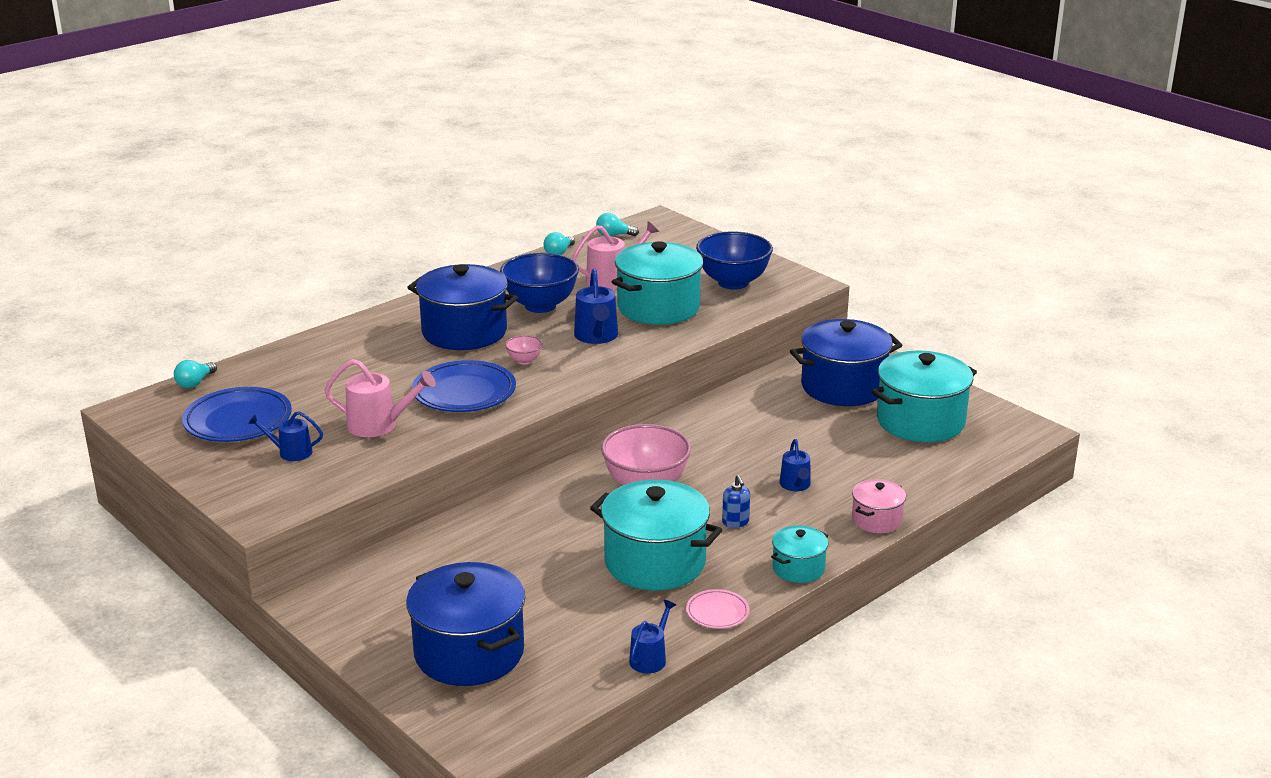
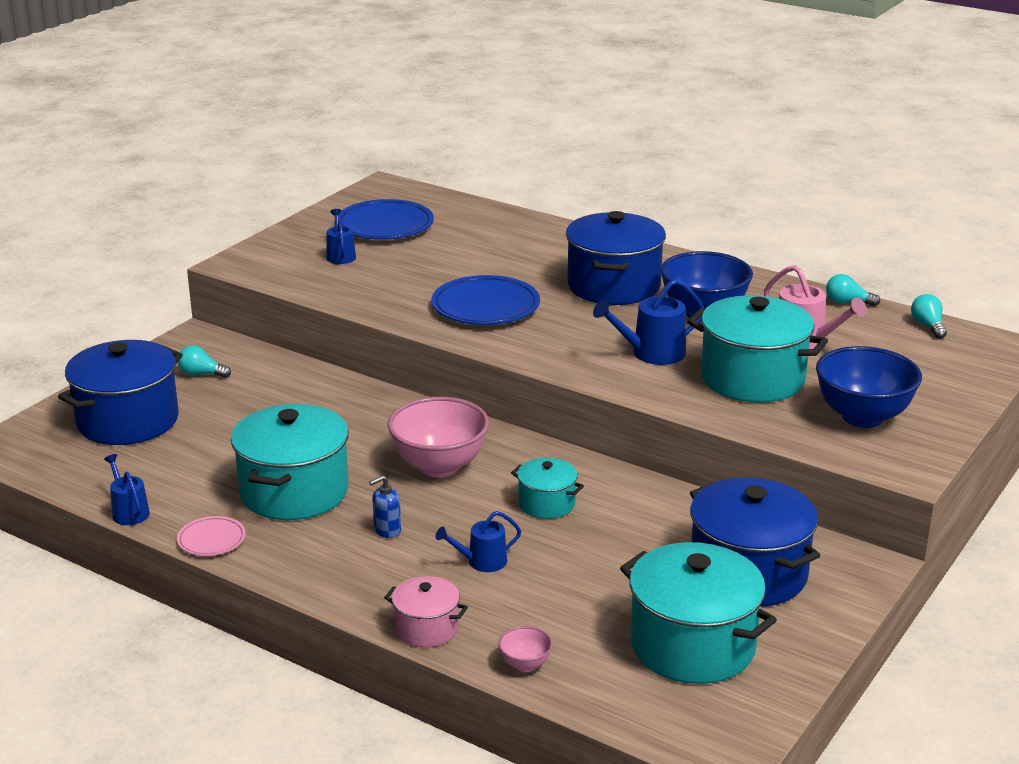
camera: 75 degrees right, 0 degrees up
turquoise light bulb [174,360,217,388] -> turquoise light bulb moved to [178,346,231,378]
pink watering can [324,359,436,437] -> none
pink bowl [505,335,543,365] -> pink bowl moved to [498,626,553,672]
blue watering can [629,600,676,674] -> blue watering can turned 135 degrees counterclockwise [104,454,150,525]
turquoise pot [771,525,828,583] -> turquoise pot moved to [511,458,584,519]

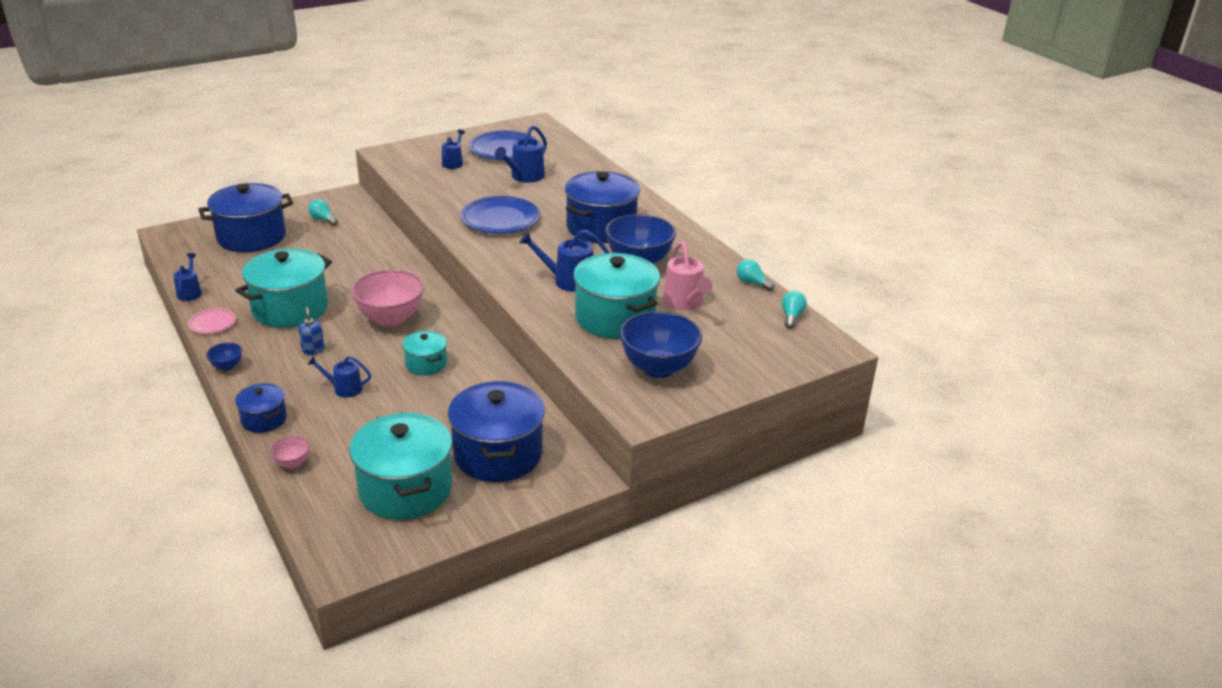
camera: 25 degrees right, 5 degrees up
blue soap dispenser [369,475,401,538] -> blue soap dispenser turned 75 degrees clockwise [299,307,325,355]
pink pot [384,576,468,648] -> blue pot [235,383,287,433]
none -> blue bowl [206,343,242,371]
none -> blue watering can [495,125,547,183]

